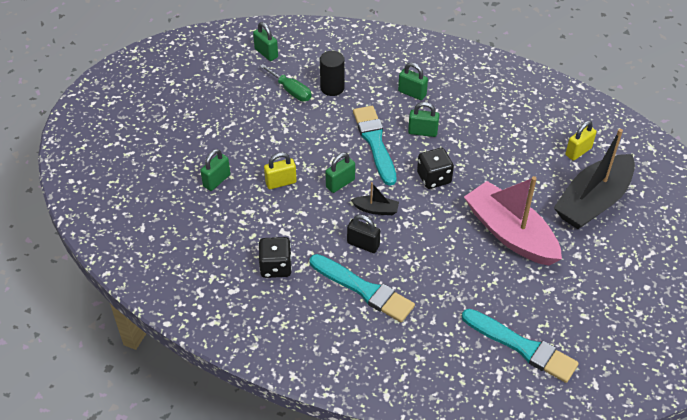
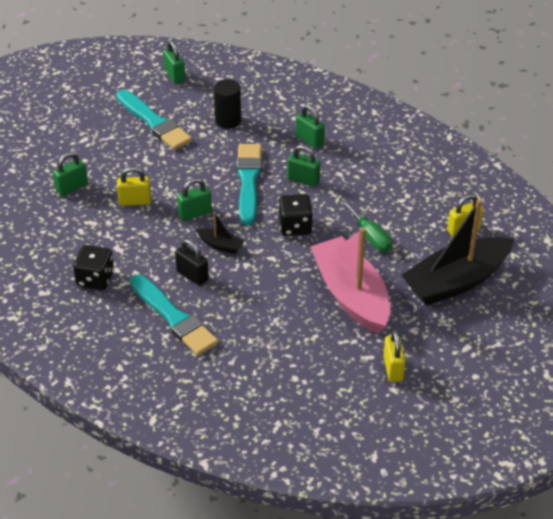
camera: 15 degrees right, 5 degrees down
green screwdriver [260,64,312,101] -> green screwdriver moved to [341,200,392,252]
turquoise brush [462,309,579,383] -> turquoise brush moved to [116,89,192,150]
none -> yellow padlock [383,330,406,382]

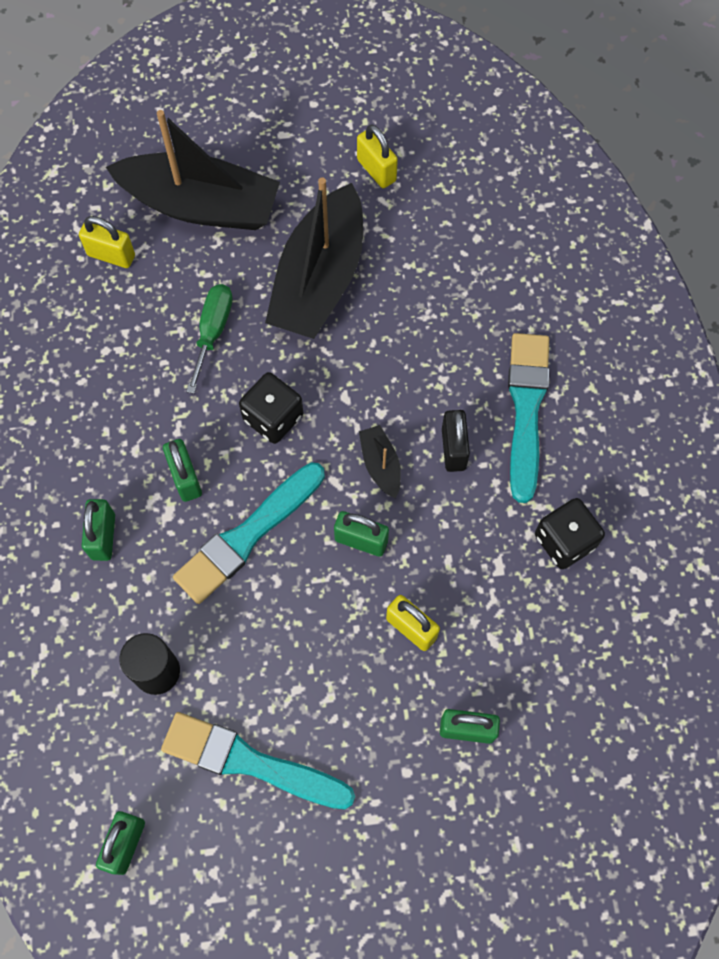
camera: 135 degrees left, 25 degrees up
turquoise brush [116,89,192,150] -> turquoise brush turned 75 degrees counterclockwise [161,712,355,809]
pink boat [310,227,390,334] -> black boat [265,177,363,339]
yellow padlock [383,330,406,382] -> yellow padlock turned 75 degrees counterclockwise [357,125,398,188]

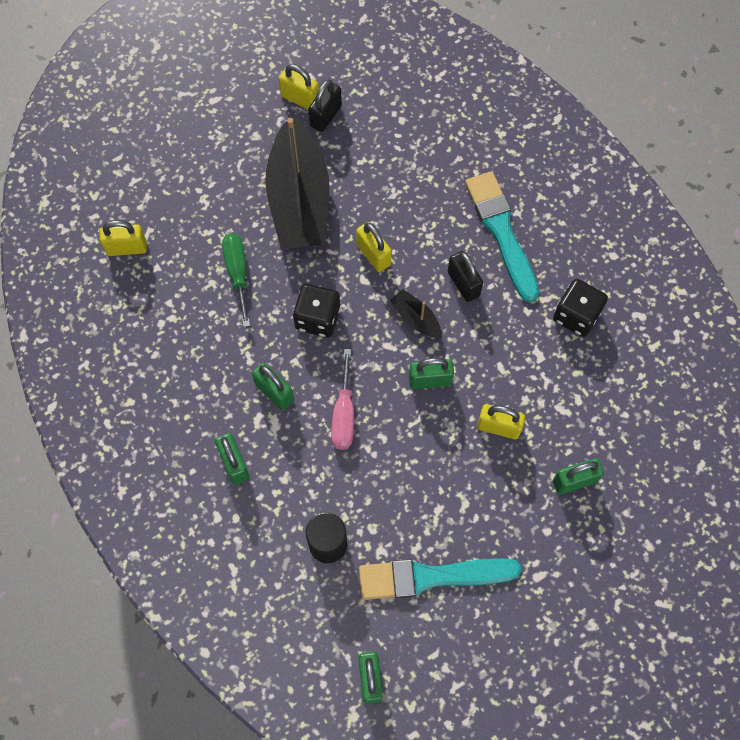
camera: 25 degrees left, 0 degrees up
black boat [106,110,280,230] -> none
turquoise brush [173,462,325,604] -> pink screwdriver [331,349,354,450]
none -> black padlock [308,79,342,132]
none -> yellow padlock [356,222,392,272]

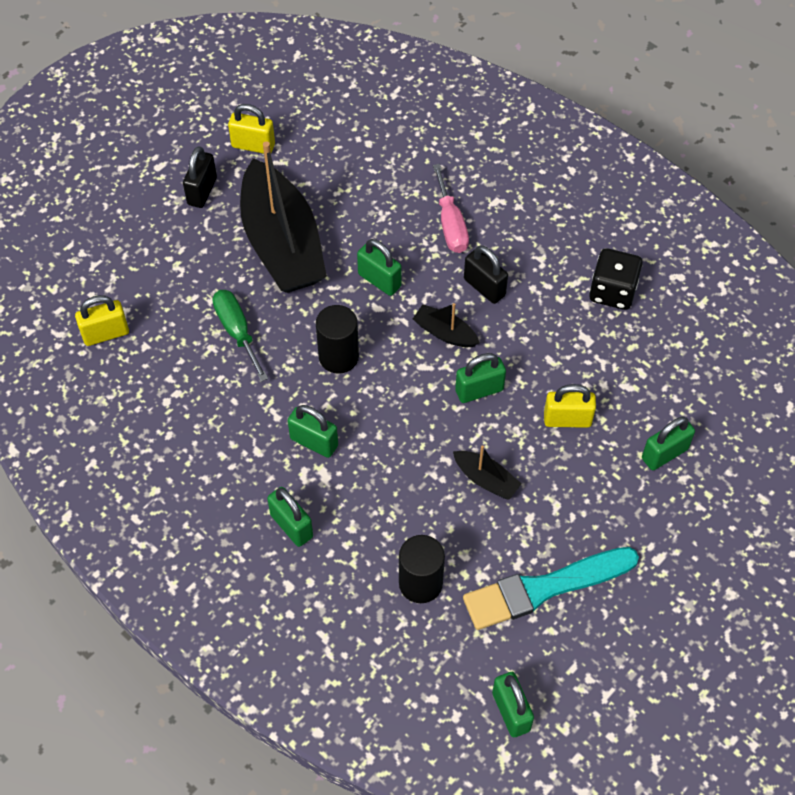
camera: 15 degrees left, 10 degrees down
black dice [293,284,341,338] -> black cylinder [316,305,359,374]
black padlock [308,79,342,132] -> black padlock moved to [183,146,217,208]
pink screwdriver [331,349,354,450] -> pink screwdriver moved to [433,164,469,253]
yellow padlock [356,222,392,272] -> green padlock [357,239,402,296]
turquoise brush [465,171,539,302] -> none
none -> black boat [453,445,521,500]

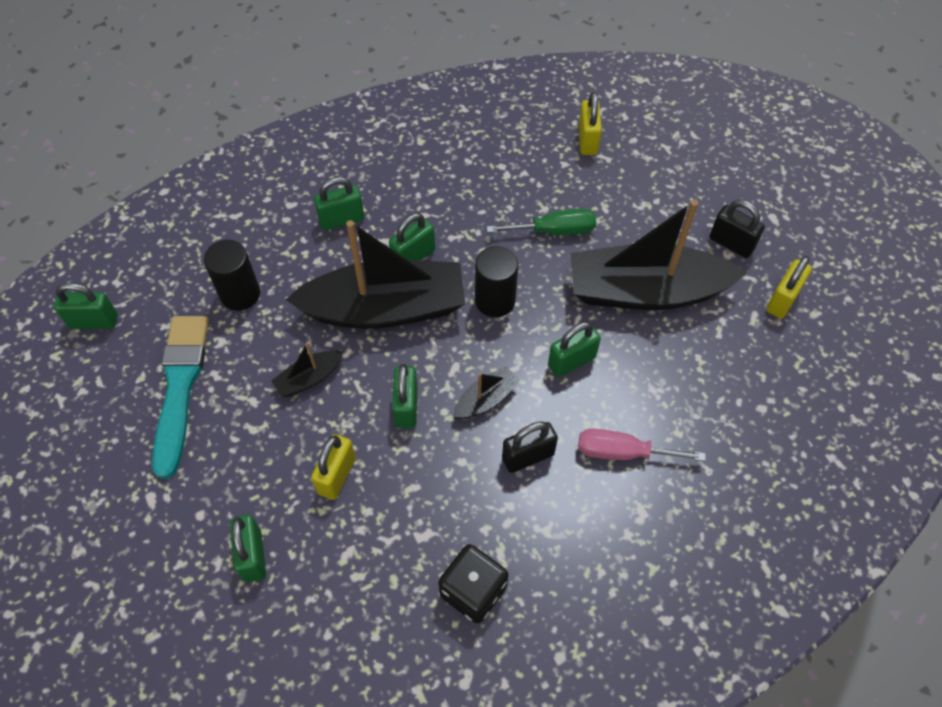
camera: 110 degrees right, 0 degrees up
none -> black boat [286,220,465,329]

